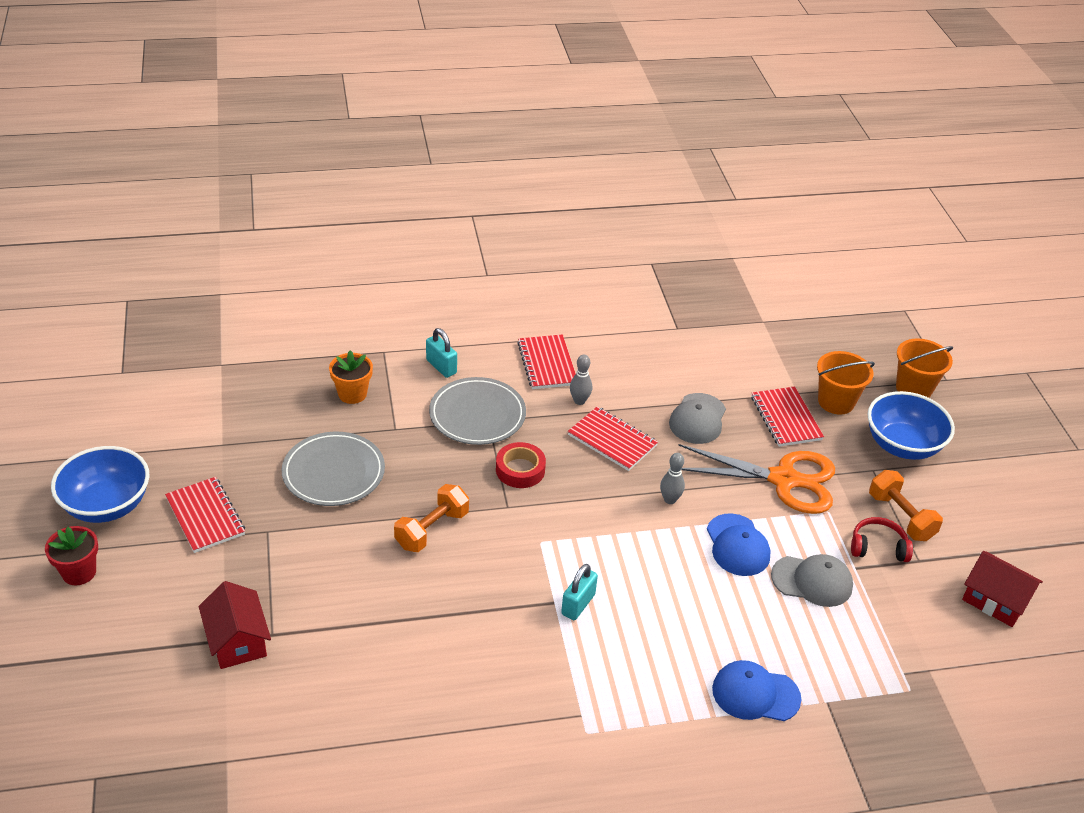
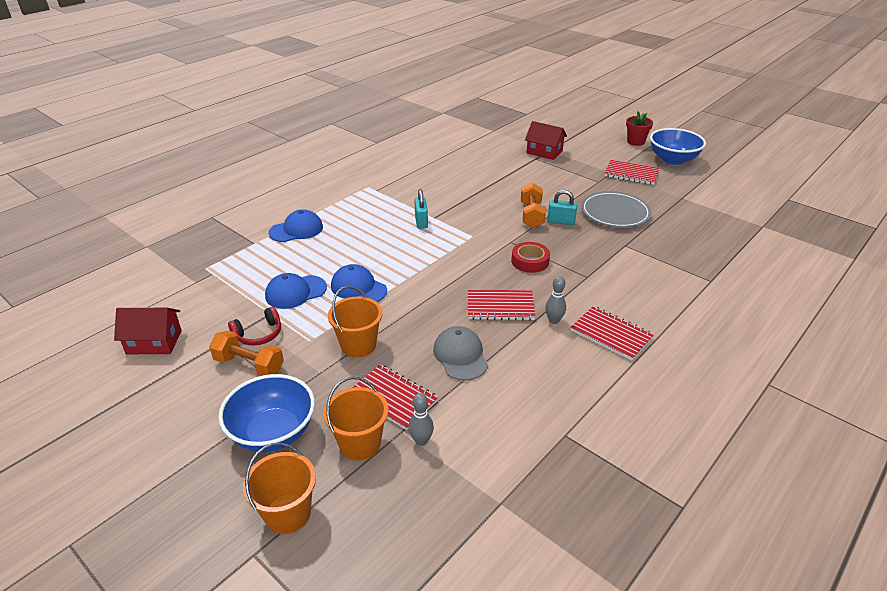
camera: 145 degrees right, 5 degrees down
orange flower pot [329,350,373,404] -> none
turquoise padlock [426,328,457,378] -> turquoise padlock moved to [547,190,577,225]
grey plate [429,377,526,445] -> none
grey bowling pin [660,453,685,504] -> grey bowling pin moved to [408,393,434,446]
orange scissors [679,444,835,514] -> orange bucket [328,286,383,358]
grey cap [771,554,853,607] -> blue cap [265,273,327,309]

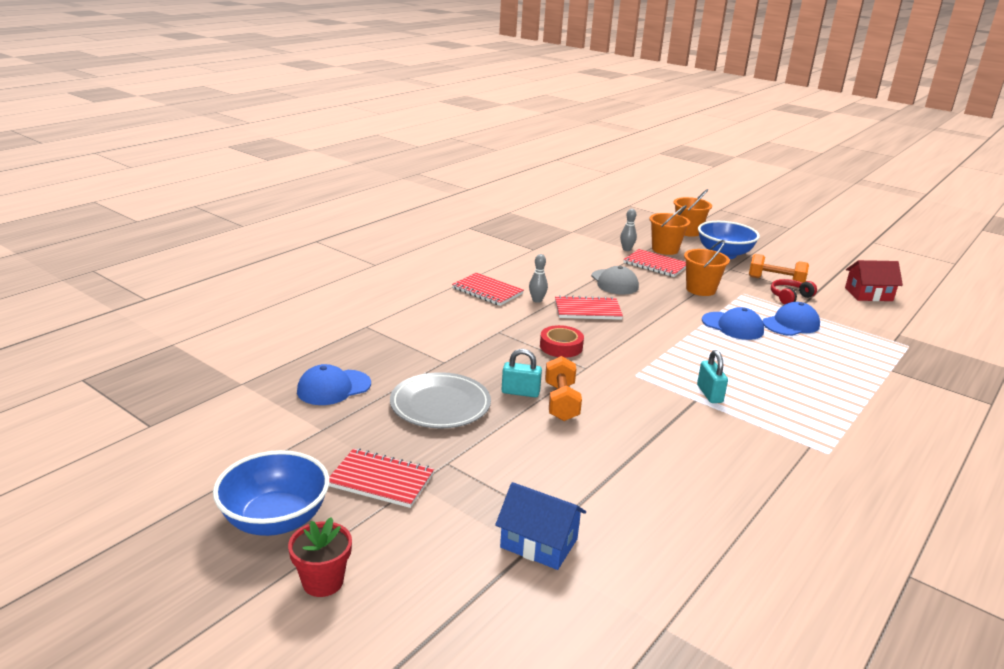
camera: 175 degrees right, 10 degrees down
blue cap [269,209,323,242] -> blue cap moved to [297,364,371,405]
red house [525,121,567,160] -> blue house [495,482,586,570]

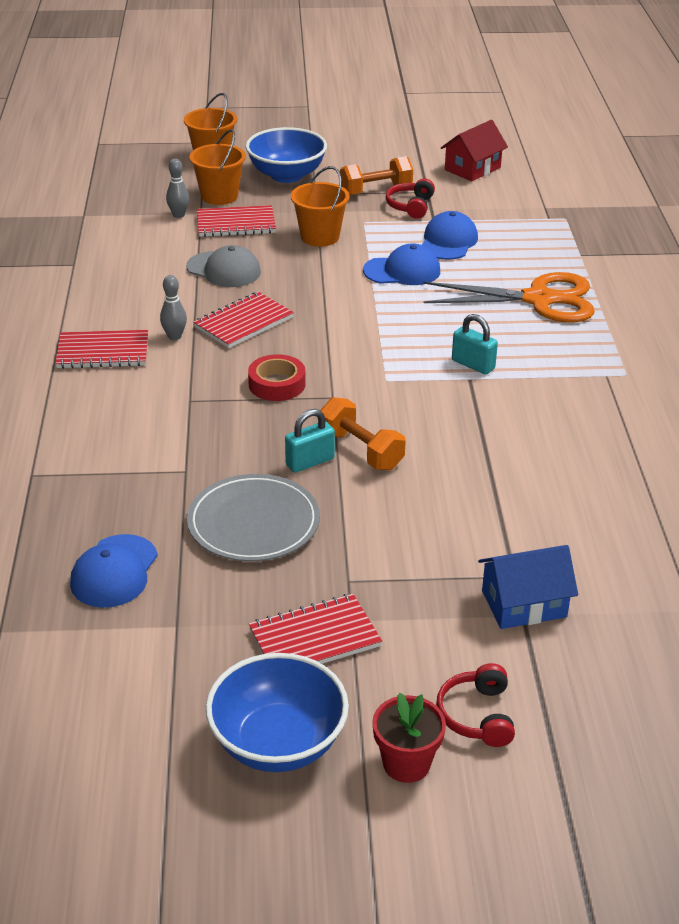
camera: 40 degrees left, 10 degrees up
none -> orange scissors [423,272,595,322]
none -> red headphones [436,663,515,747]

